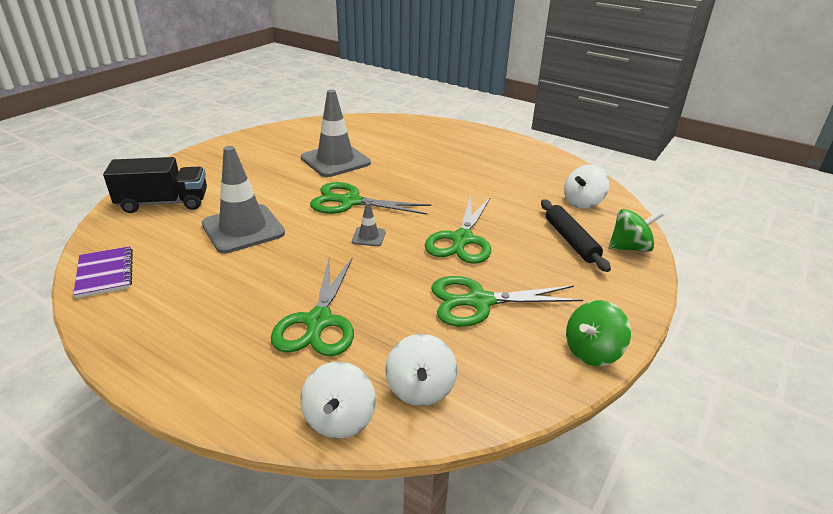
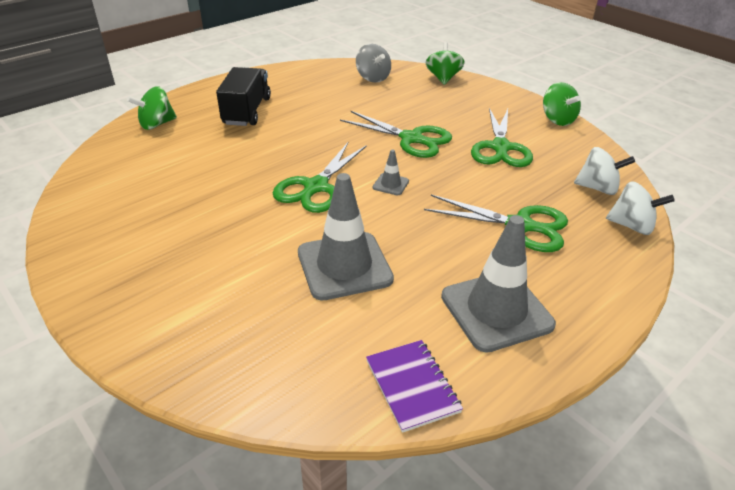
camera: 75 degrees left, 5 degrees up
purple notebook [73,246,133,298] -> purple notebook turned 75 degrees clockwise [366,340,463,433]
black truck [103,157,207,213] -> black truck moved to [216,67,271,126]
grey traffic cone [301,89,371,177] -> grey traffic cone moved to [441,215,556,353]
black rolling pin [541,199,611,272] -> none
white spinning top [564,165,609,209] -> grey spinning top [356,44,391,83]
none -> green spinning top [127,86,177,130]

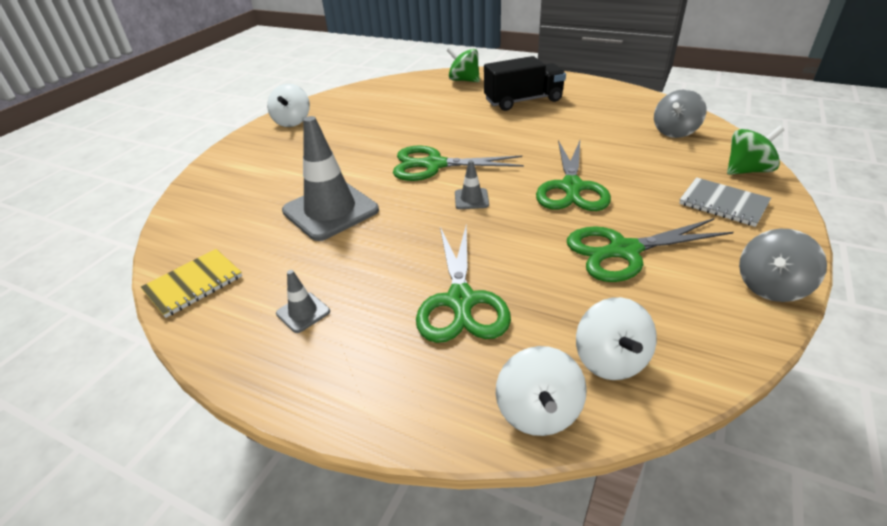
camera: 70 degrees right, 0 degrees up
purple notebook [366,340,463,433] -> yellow notebook [141,249,242,318]
grey traffic cone [441,215,556,353] -> grey traffic cone [276,270,330,333], size x0.44
green spinning top [543,82,581,126] -> grey spinning top [739,229,827,302]
none -> white spinning top [267,84,310,127]
none -> grey notebook [679,177,771,227]

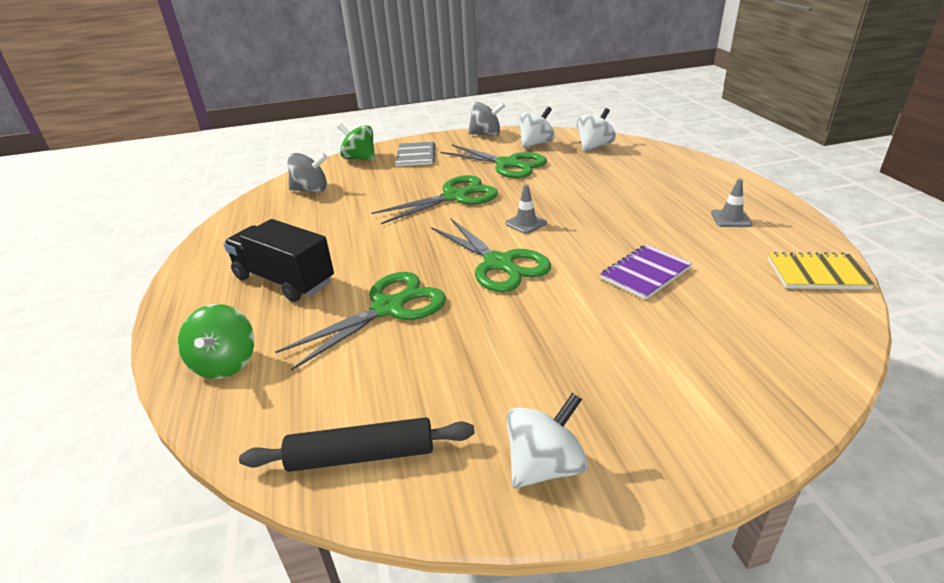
camera: 130 degrees left, 5 degrees down
grey traffic cone [282,116,379,241] -> purple notebook [600,244,692,300]
green scissors [416,224,511,343] -> green scissors moved to [275,272,446,371]
white spinning top [496,346,587,436] -> white spinning top moved to [519,107,555,148]
none -> black rolling pin [239,417,475,472]

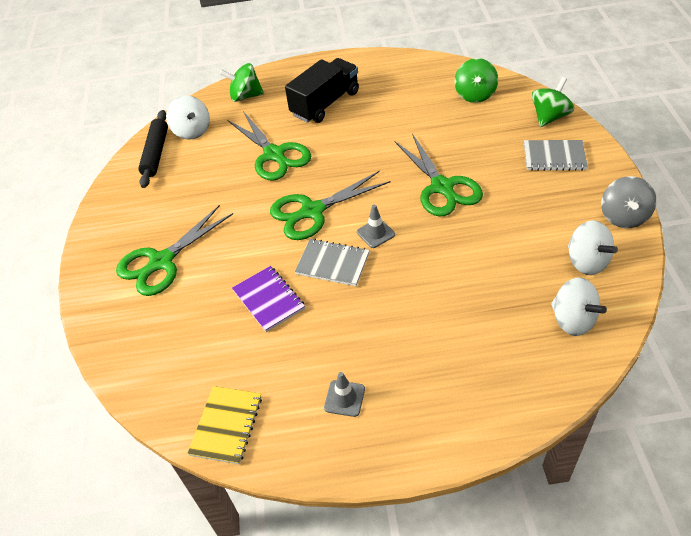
camera: 100 degrees right, 15 degrees up
grey spinning top [287,153,327,192] -> green spinning top [455,58,498,103]
green scissors [441,144,547,178] -> green scissors moved to [116,205,233,296]
white spinning top [506,392,588,488] -> white spinning top moved to [166,96,210,140]
none -> grey notebook [295,239,370,286]

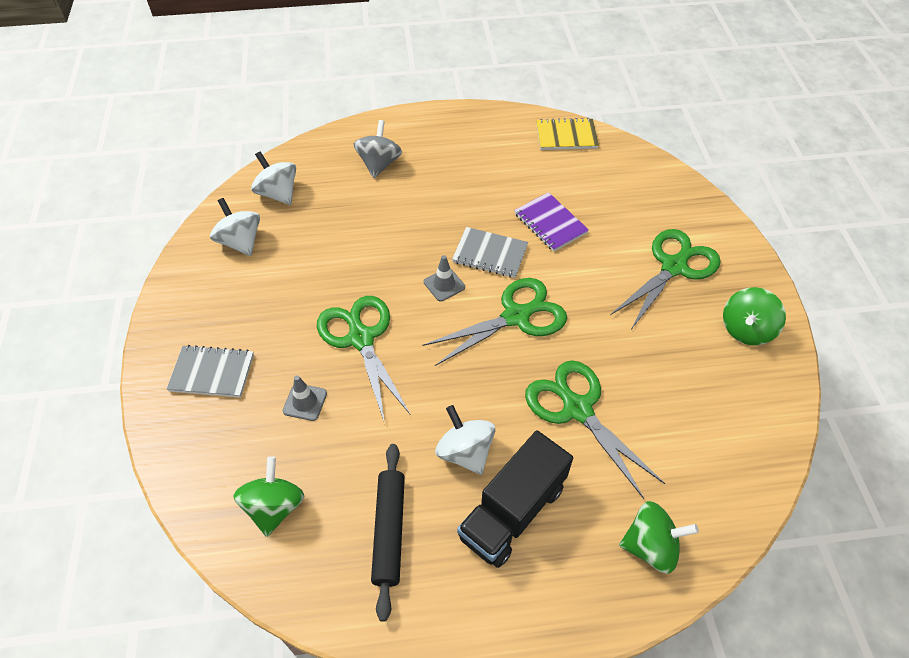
camera: 175 degrees right, 5 degrees up
black rolling pin [138,110,168,188] -> black rolling pin moved to [371,444,405,621]
white spinning top [166,96,210,140] -> white spinning top moved to [436,405,495,475]
yellow notebook [187,386,262,464] -> yellow notebook turned 75 degrees clockwise [536,118,599,150]
grey traffic cone [324,372,365,417] -> grey traffic cone moved to [283,375,327,421]
green spinning top [532,77,574,127] -> green spinning top moved to [723,287,786,345]
grey spinning top [601,176,657,228] -> grey spinning top moved to [353,120,402,178]

